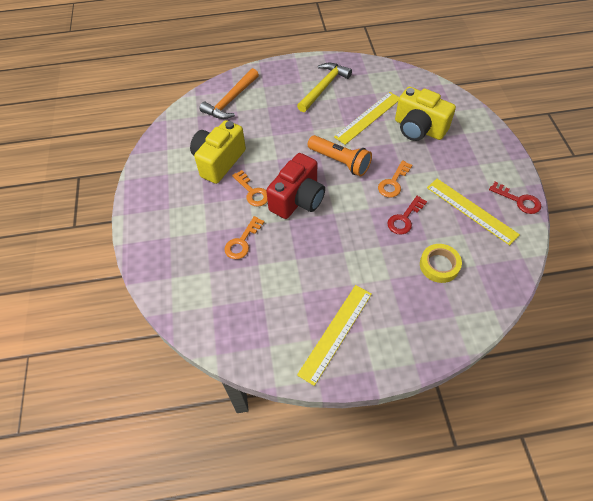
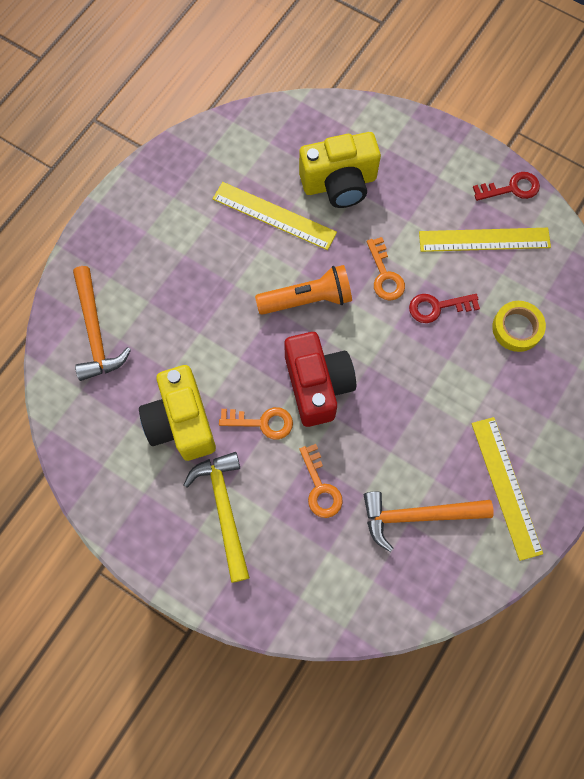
camera: 50 degrees left, 15 degrees up
yellow hammer [297,63,352,112] -> yellow hammer moved to [184,452,250,583]
yellow ruler [334,92,399,145] -> yellow ruler turned 60 degrees counterclockwise [213,182,337,250]
red key [387,196,427,234] -> red key turned 90 degrees clockwise [409,294,480,323]
none -> orange hammer [364,491,494,552]

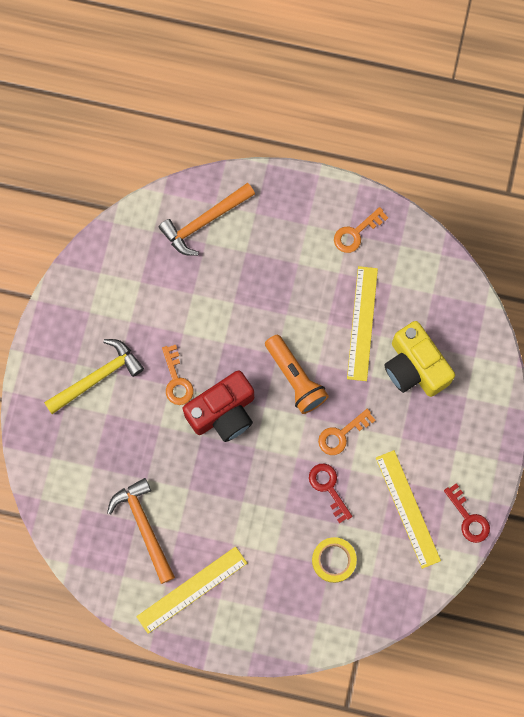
camera: 70 degrees right, 5 degrees up
yellow camera [139,365,216,461] -> none
orange key [299,444,343,518] -> orange key moved to [334,207,388,253]

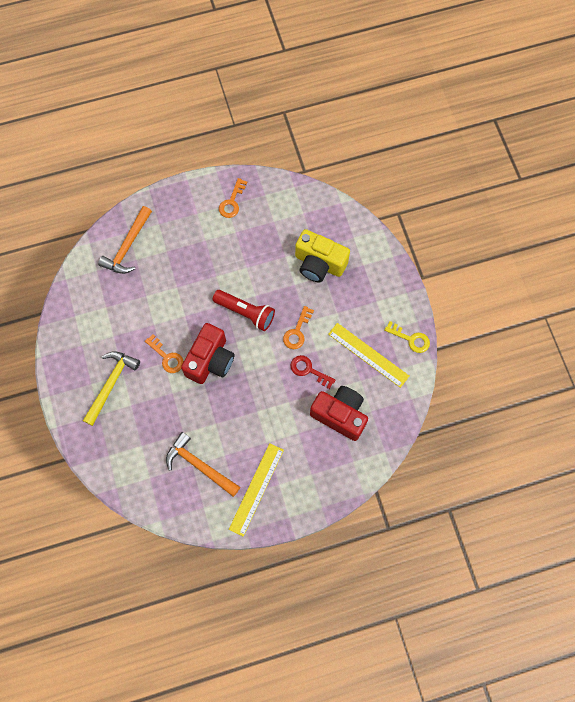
camera: 30 degrees left, 5 degrees down
orange flashlight [265,334,329,414] -> red flashlight [213,290,275,331]
yellow tape [312,537,357,583] -> red camera [310,386,368,441]
yellow ruler [347,266,378,381] -> none
red key [444,483,490,543] -> yellow key [384,321,430,353]

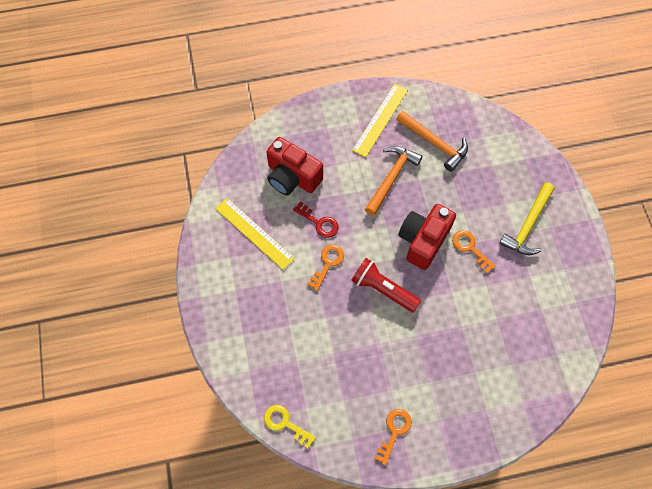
camera: 175 degrees left, 5 degrees down
orange hammer [98,206,152,274] -> orange hammer moved to [365,146,422,216]
yellow camera [295,229,350,282] -> none
yellow key [384,321,430,353] -> yellow key moved to [264,405,316,448]

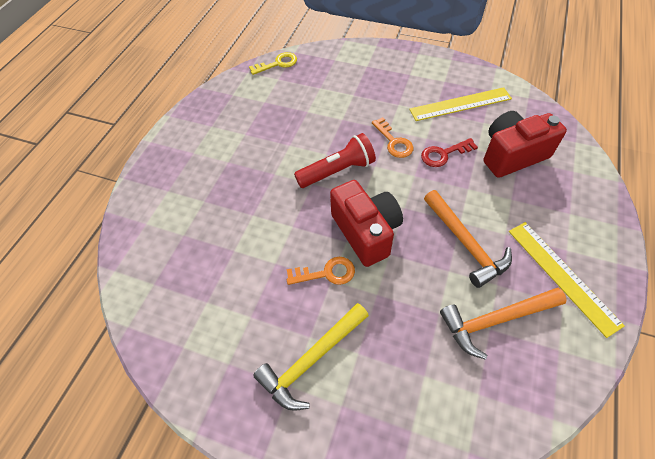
camera: 125 degrees right, 10 degrees down
orange key [374,409,412,465] -> none
yellow hammer [499,182,555,255] -> yellow hammer turned 105 degrees counterclockwise [253,303,369,411]

